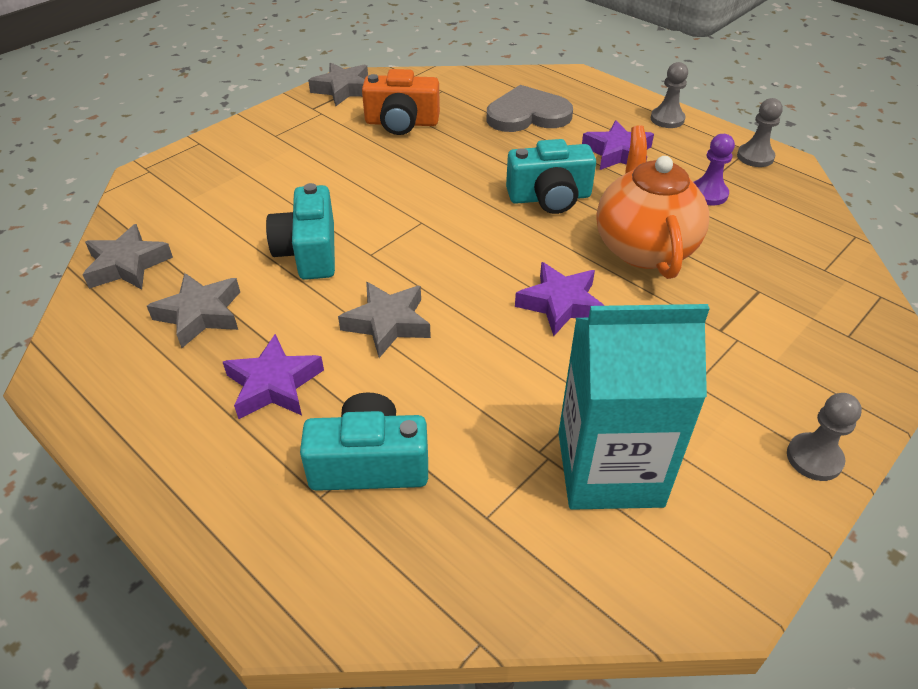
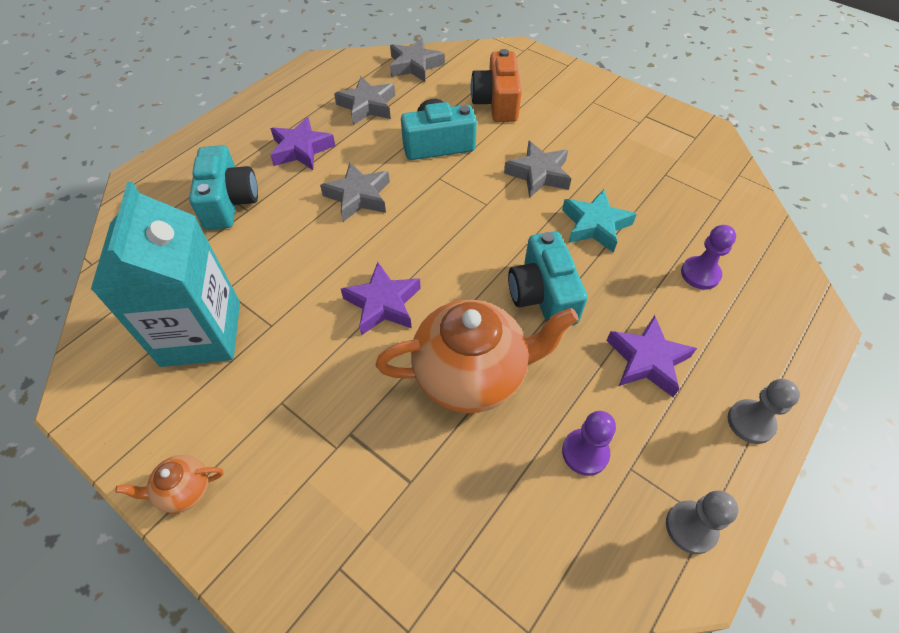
camera: 85 degrees right, 10 degrees up
grey star [308,62,368,106] -> grey star moved to [504,141,571,198]
orange camera [362,69,440,135] -> orange camera moved to [471,49,522,122]
grey heart [486,85,573,132] -> purple pawn [681,225,736,290]
grey pawn [787,393,862,481] -> orange teapot [115,455,223,513]
none -> turquoise star [562,189,637,253]

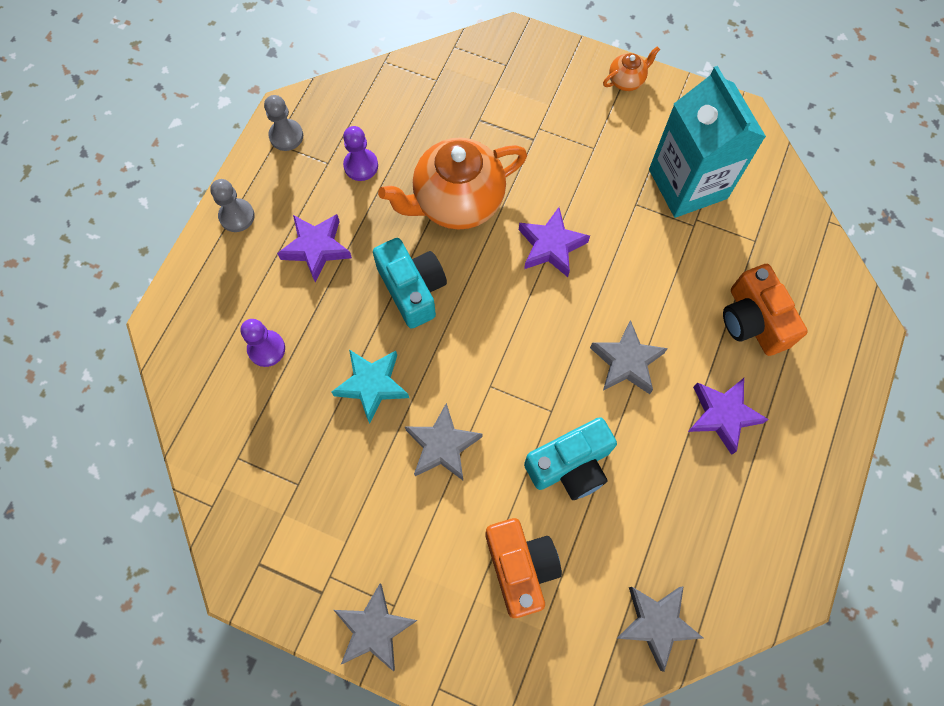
camera: 165 degrees right, 15 degrees up
turquoise camera [189,145,258,230] -> orange camera [723,264,808,356]
grey star [334,76,395,125] -> grey star moved to [334,584,418,671]

